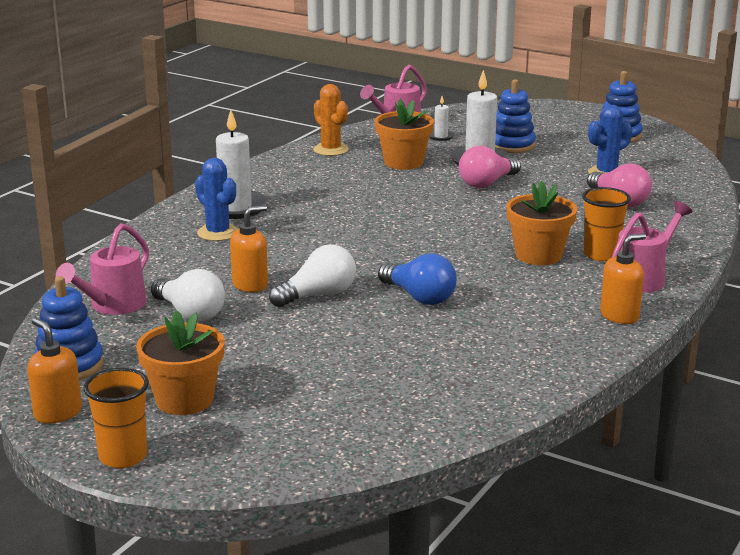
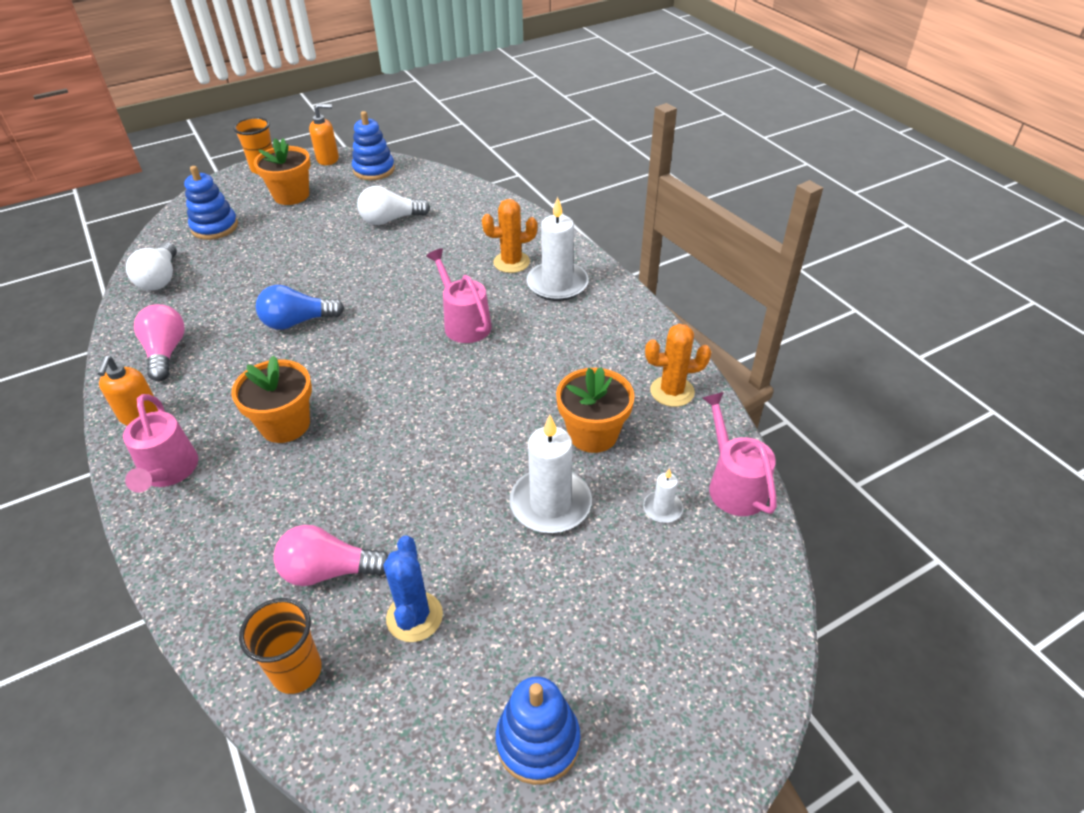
camera: 120 degrees right, 20 degrees up
pink watering can [56,223,149,315] -> pink watering can moved to [426,248,492,343]
blue cactus [195,158,238,241] -> orange cactus [482,199,537,273]
orange soap dispenser [230,205,268,292] -> none
white light bulb [269,244,356,307] -> white light bulb moved to [126,242,177,291]
pink light bulb [459,146,521,188] -> pink light bulb moved to [134,304,185,381]
blue stacking toy [495,79,536,153] -> blue stacking toy moved to [184,166,238,240]
orange cup [582,187,631,261] -> orange cup moved to [239,598,322,694]

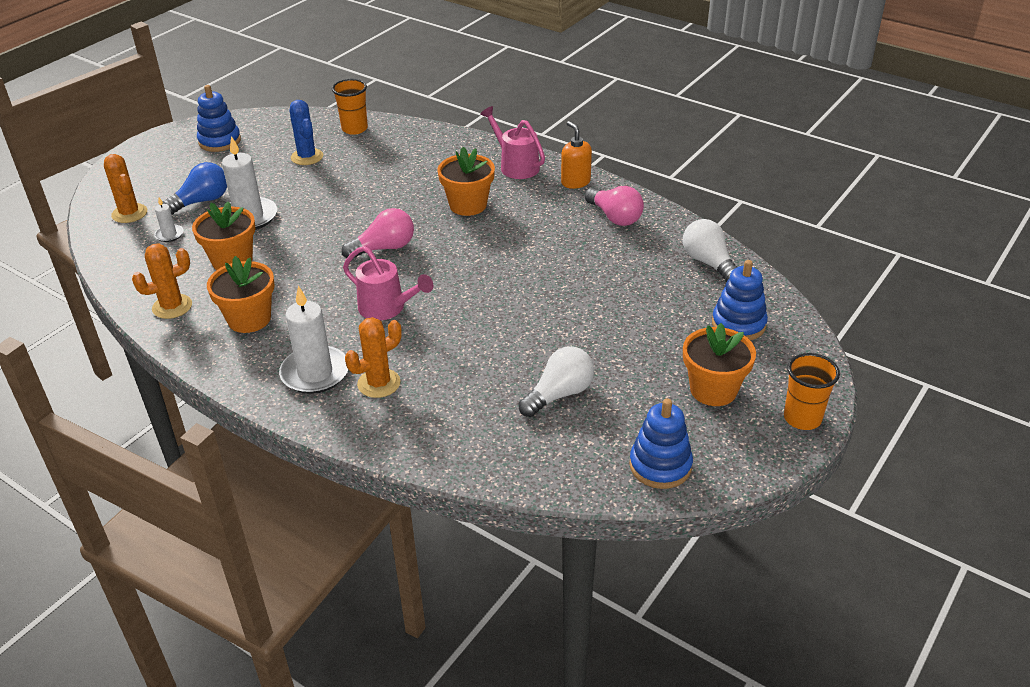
camera: 155 degrees right, 5 degrees down
blue light bulb [256,285,344,330] -> blue light bulb moved to [163,162,227,215]
pink light bulb [273,525,389,586] -> pink light bulb moved to [341,208,414,258]
orange soap dispenser [309,104,339,165] -> none
pink watering can [702,392,777,516] -> none
none -> orange cactus [104,154,147,223]
none -> orange flower pot [207,256,275,333]

